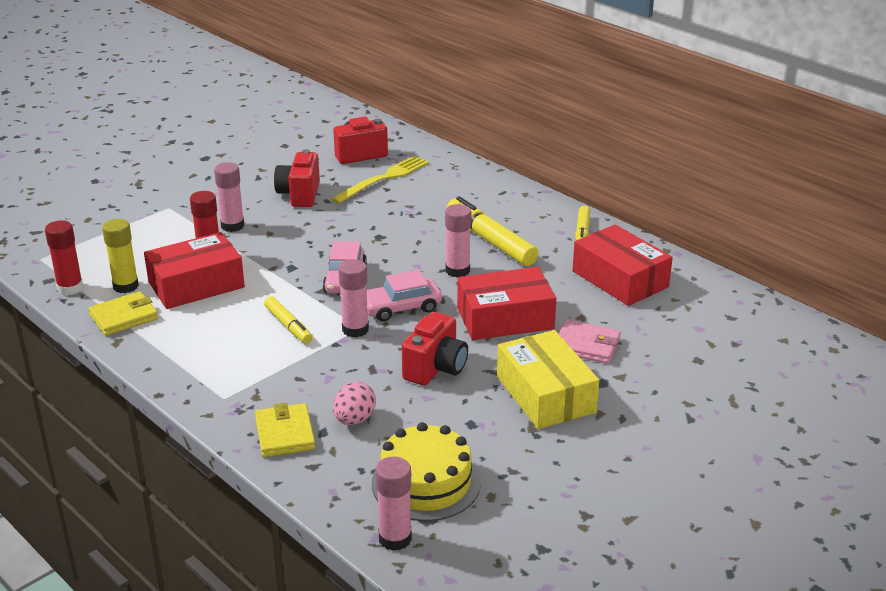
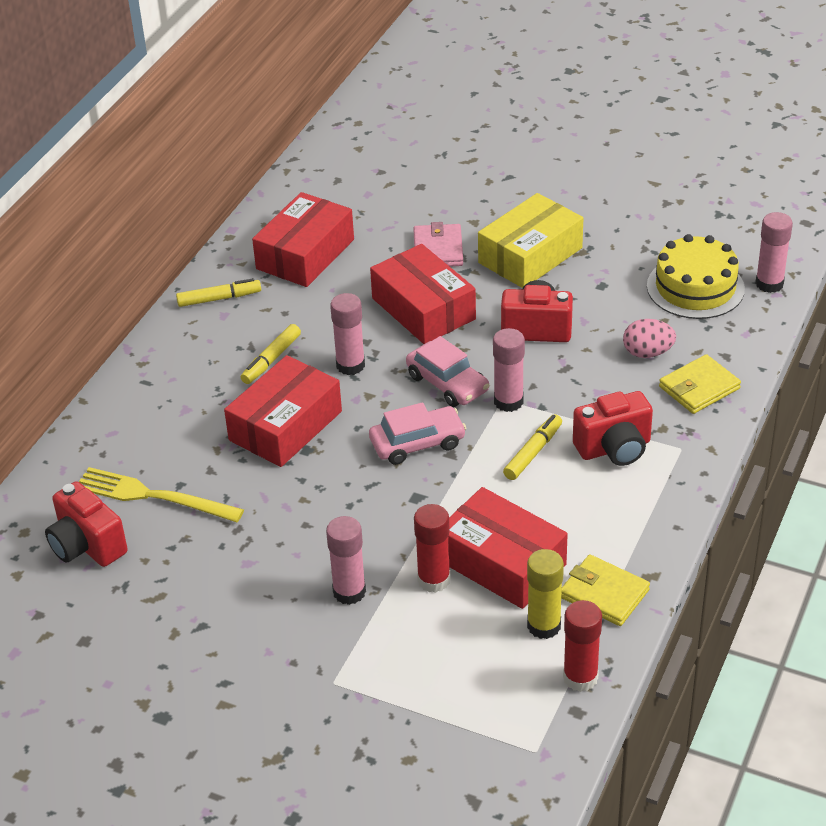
camera: 110 degrees left, 10 degrees up
red camera [274,149,320,207] -> red camera moved to [573,391,653,466]
yellow marker [447,196,539,266] -> yellow marker [241,324,301,384], size x0.57
none -> red box [224,355,342,467]

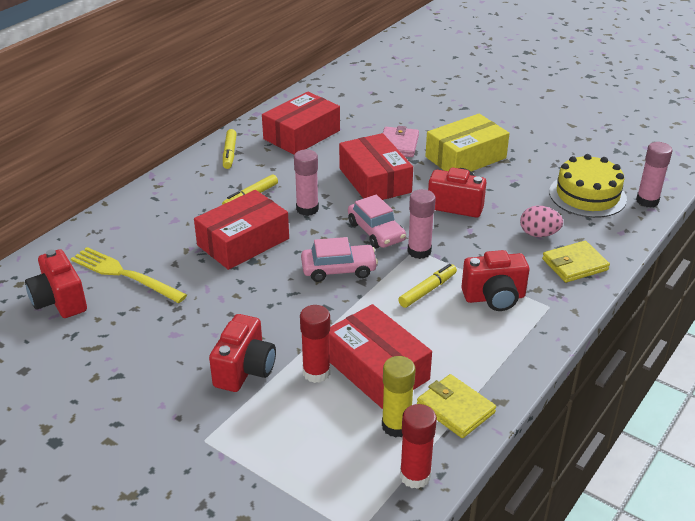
camera: 10 degrees right, 5 degrees down
yellow marker [176,278,261,307] -> yellow marker turned 90 degrees clockwise [223,129,237,169]
pink glue stick [326,516,366,605] -> red camera [209,314,276,392]

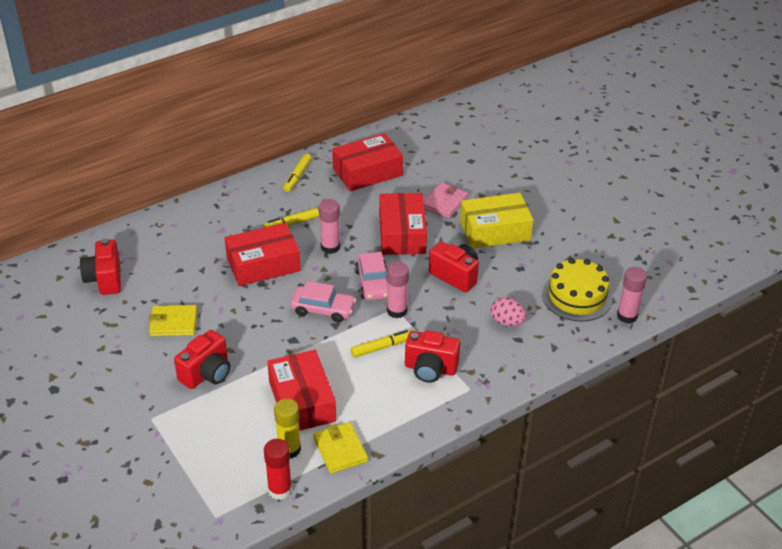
camera: 20 degrees right, 5 degrees up
yellow fork [71,247,187,303] -> none
red glue stick [300,305,330,383] -> none
yellow wallet [542,241,610,283] -> yellow wallet moved to [149,305,197,336]

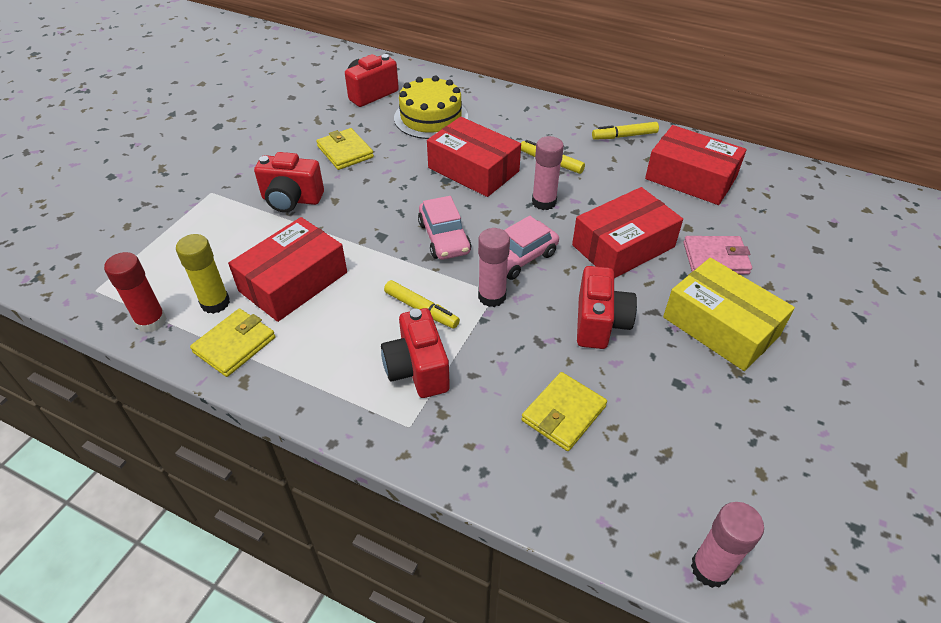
camera: 60 degrees right, 5 degrees up
pink egg [491,297,526,326] -> yellow wallet [521,372,607,451]
yellow cake [542,258,613,322] -> yellow cake moved to [394,75,468,139]

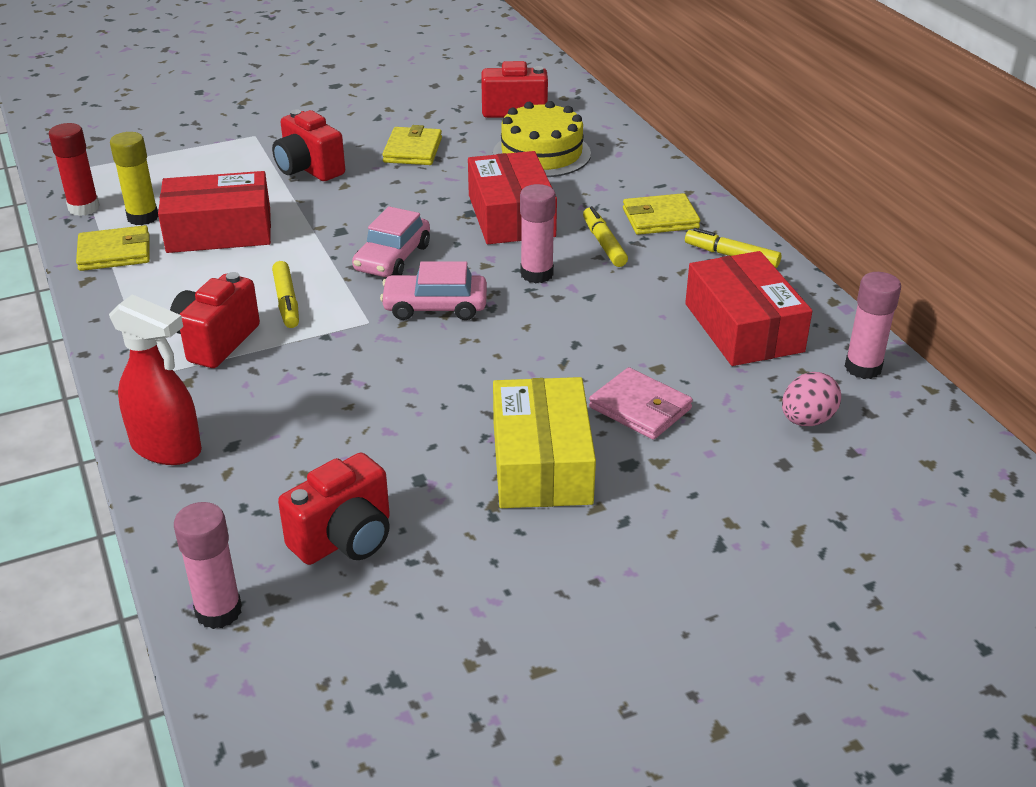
camera: 40 degrees right, 10 degrees down
pink glue stick [478,228,510,307] -> pink glue stick moved to [845,272,901,379]
yellow wallet [521,372,607,451] -> yellow wallet moved to [623,193,700,235]
red box [572,187,683,278] -> none
red camera [577,266,637,349] -> red camera moved to [278,453,390,565]
none -> red spray bottle [109,294,202,465]
none -> pink egg [782,372,841,426]

